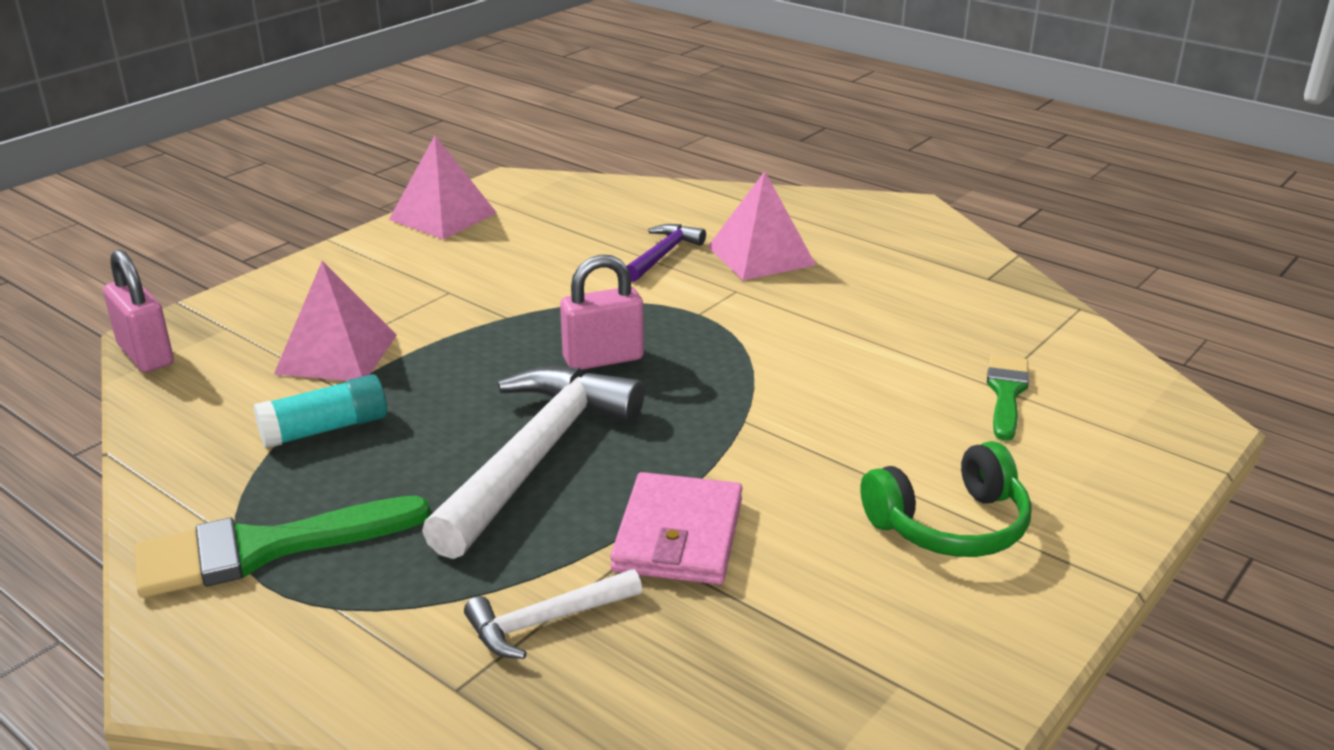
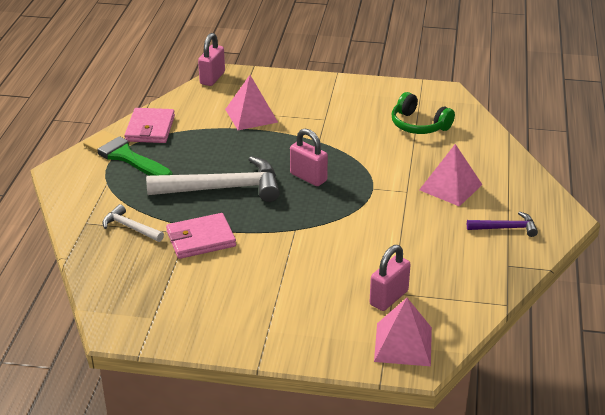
camera: 60 degrees right, 5 degrees up
turquoise glue stick [254,375,387,449] -> none
pink pyramid [389,136,497,239] -> pink pyramid moved to [374,298,432,366]
purple hammer [626,224,706,282] -> purple hammer moved to [467,211,538,237]
green headphones [860,441,1032,557] -> green headphones moved to [392,92,455,134]
green brush [987,355,1029,441] -> pink padlock [370,245,411,311]
none -> pink wallet [124,108,175,143]

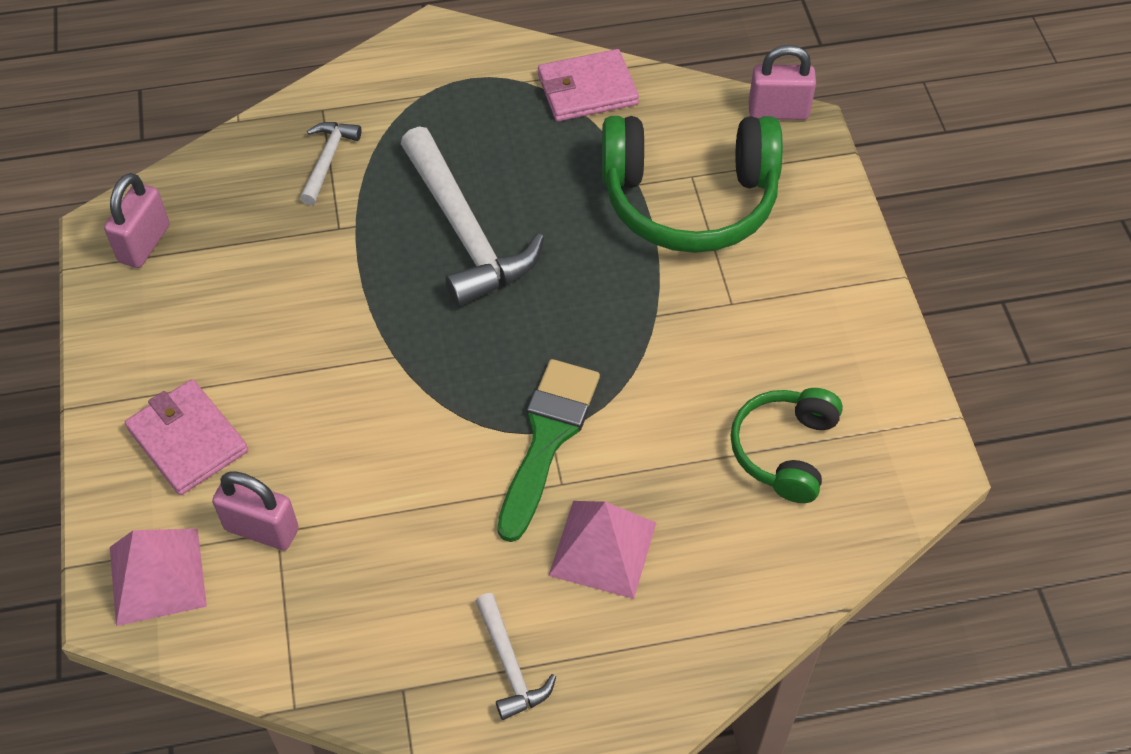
camera: 70 degrees right, 20 degrees up
green brush [83,131,173,176] -> green brush moved to [497,359,600,542]
pink wallet [166,213,236,259] -> pink wallet moved to [125,379,248,495]
pink pyramid [225,75,278,130] -> green headphones [602,116,783,253]
pink padlock [290,128,328,186] -> pink padlock moved to [104,173,170,268]
purple hammer [467,211,538,237] -> white hammer [475,593,556,720]

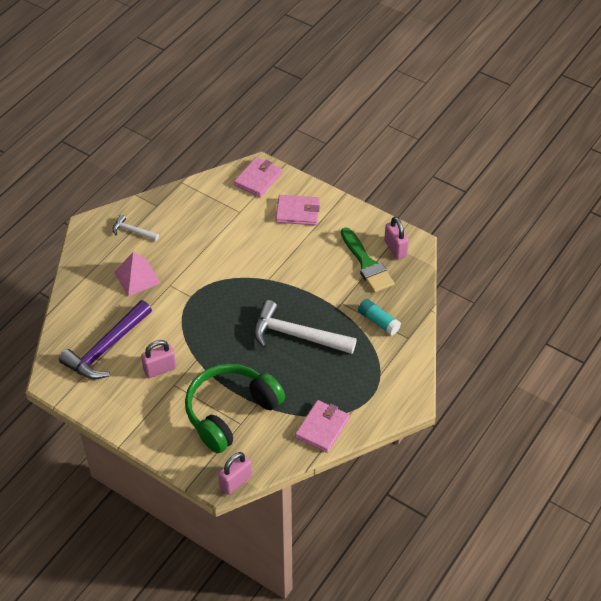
camera: 135 degrees right, 5 degrees down
pink pyramid [110,529,207,626] -> pink wallet [234,157,282,197]
pink padlock [212,471,299,550] -> pink padlock moved to [141,340,176,378]
white hammer [300,122,362,205] -> turquoise glue stick [358,299,401,336]
green brush [497,359,600,542] -> green brush moved to [341,227,394,293]
green headphones [730,388,843,503] -> purple hammer [59,300,152,379]

